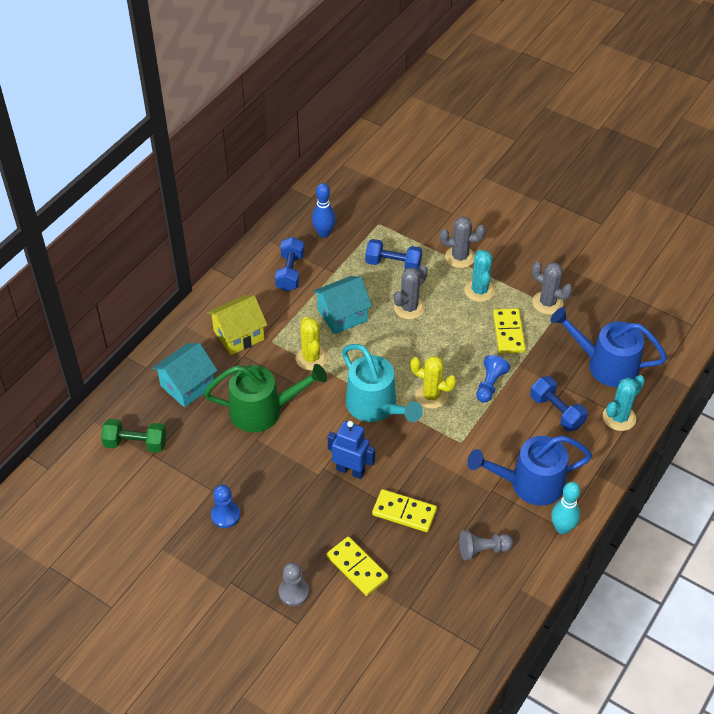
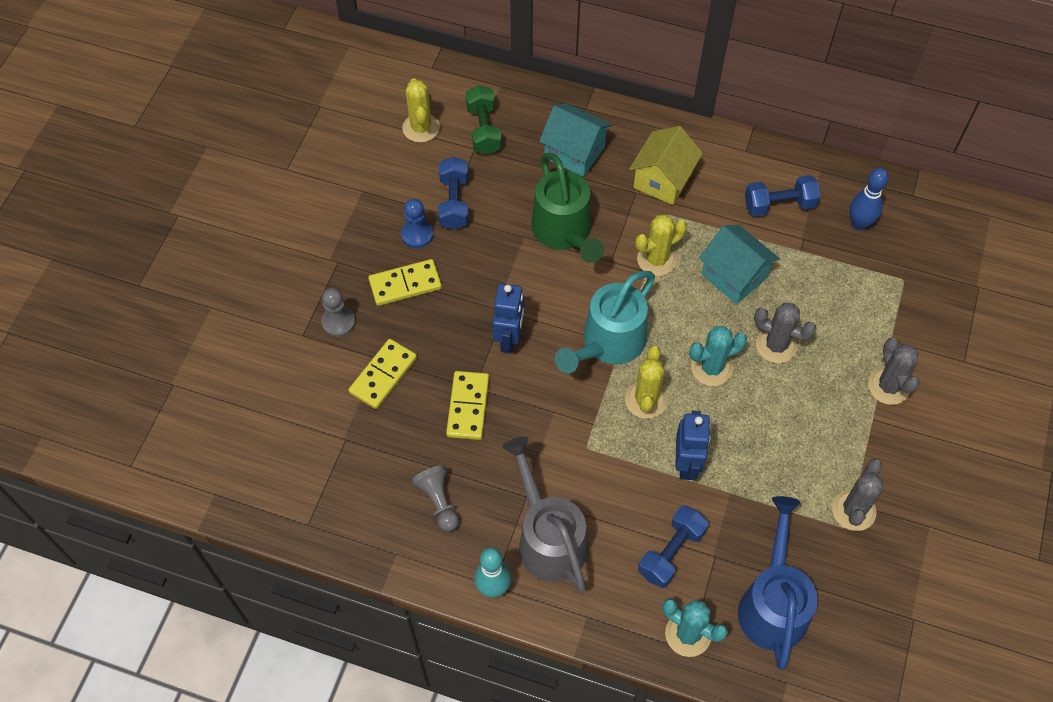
camera: 75 degrees right, 10 degrees up
yellow house [207,295,267,355] -> yellow house turned 75 degrees clockwise [629,126,703,205]
blue dumbbell [365,239,422,270] -> blue dumbbell moved to [438,157,468,230]
turquoise cactus [464,250,495,302] -> turquoise cactus moved to [689,326,747,386]
blue watering can [467,435,592,506] -> grey watering can [503,437,588,592]
blue pawn [476,355,510,403] -> blue robot [675,411,711,480]
yellow domino [493,308,526,353] -> yellow domino moved to [368,259,442,306]
none -> yellow cactus [402,78,440,143]

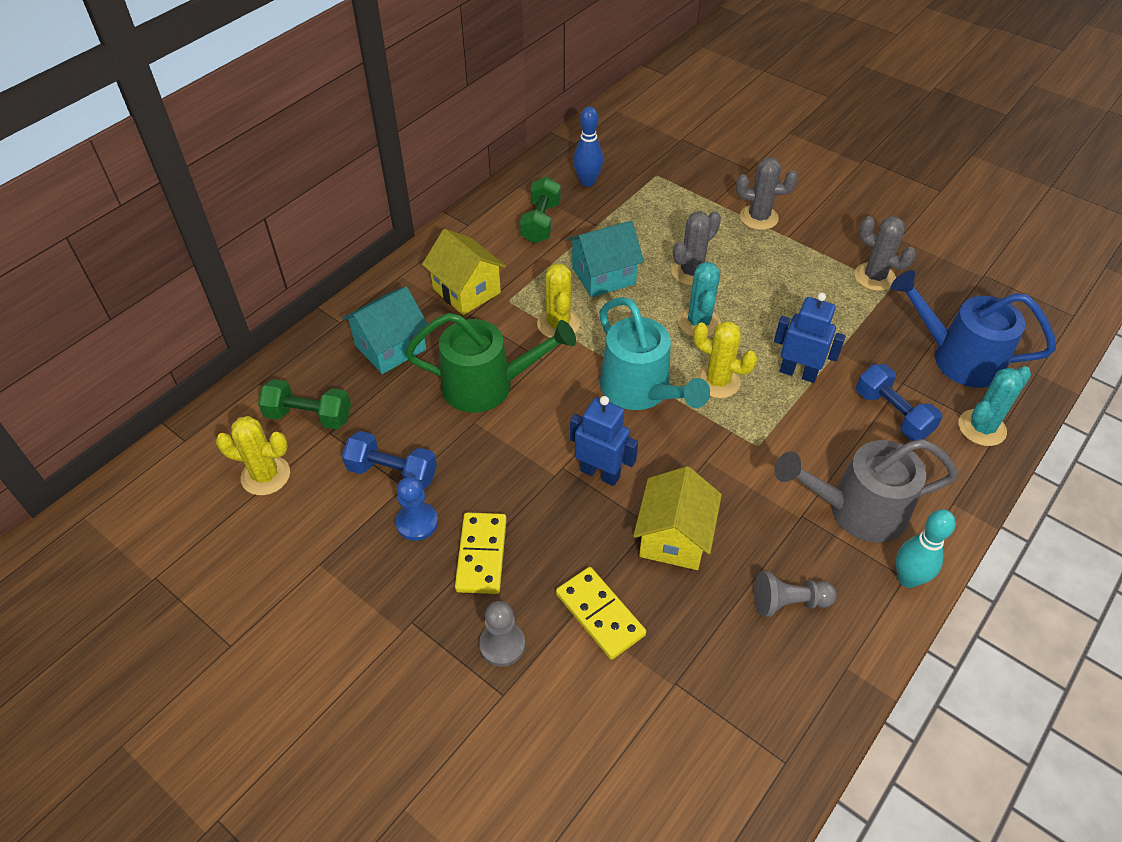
camera: 70 degrees left, 10 degrees down
yellow domino [446,371,489,440] -> yellow house [633,466,722,570]
blue dumbbell [745,175,821,216] -> green dumbbell [520,177,561,243]

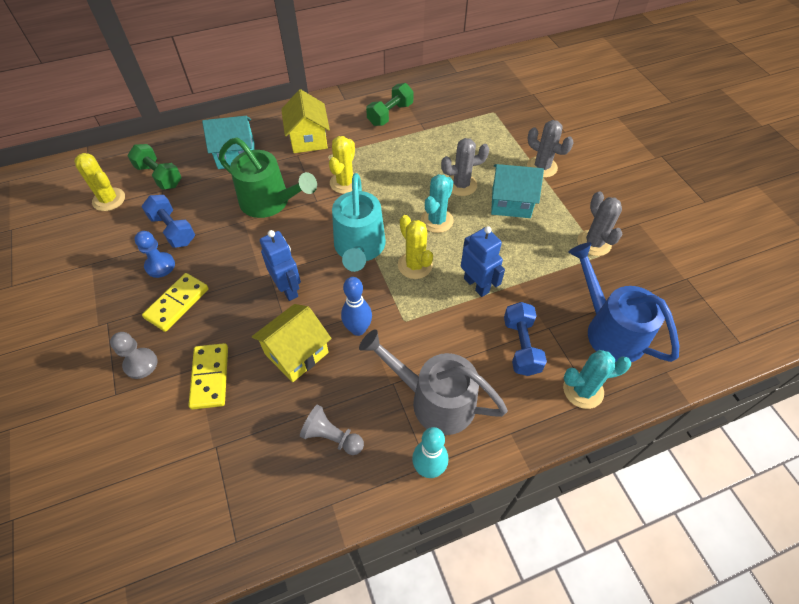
camera: 30 degrees right, 5 degrees up
turquoise house [567,221,644,297] -> turquoise house moved to [491,164,544,218]
blue bowling pin [573,107,603,187] -> blue bowling pin moved to [341,277,372,336]

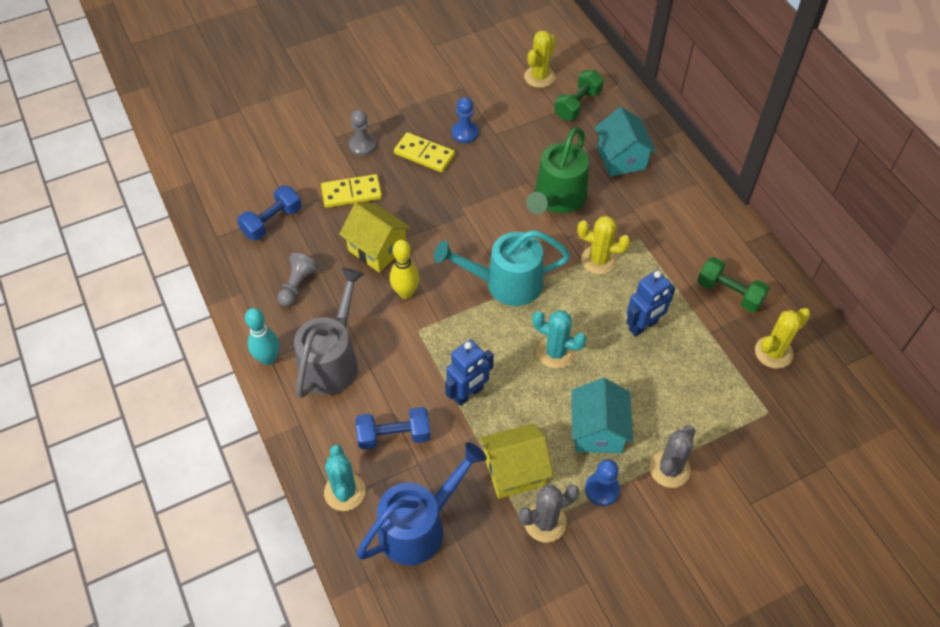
camera: 85 degrees right, 0 degrees up
blue dumbbell [141,195,195,248] -> blue dumbbell moved to [237,185,302,241]
blue robot [260,230,301,301] -> blue robot moved to [626,270,676,337]
yellow house [281,89,330,153] -> yellow house moved to [480,423,553,499]
blue bowling pin [341,277,372,336] -> yellow bowling pin [390,240,419,299]
yellow cactus [398,215,433,279] -> yellow cactus moved to [755,308,811,369]
grey cactus [441,138,489,196] -> none
none -> blue pawn [585,459,620,506]

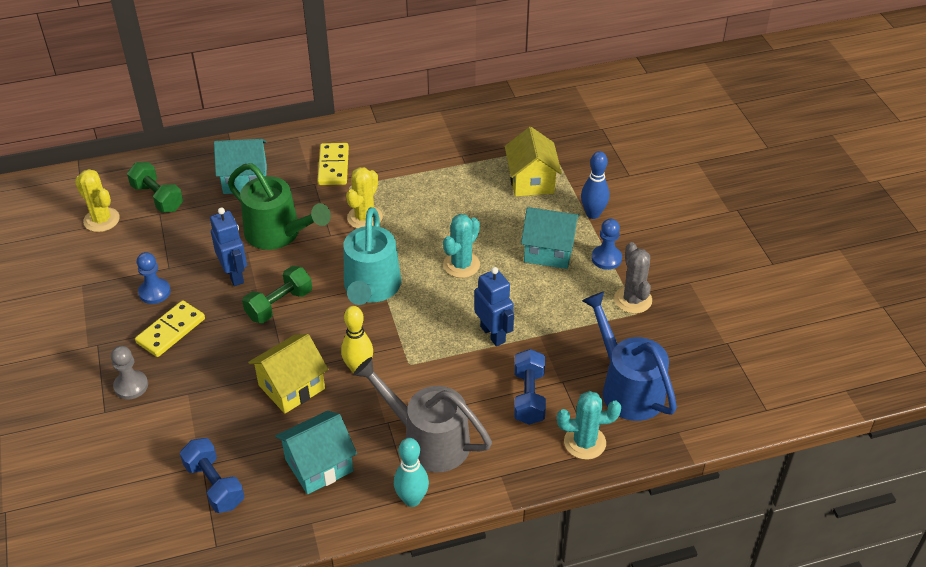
camera: 80 degrees left, 10 degrees down
grey pawn [277,253,319,306] -> turquoise house [275,411,357,494]
yellow domino [321,174,382,208] -> yellow domino moved to [317,143,349,185]
yellow house [480,423,553,499] -> yellow house moved to [505,127,562,197]
blue robot [626,270,676,337] -> blue robot moved to [210,208,247,286]
grey cactus [649,425,695,488] -> blue bowling pin [581,151,609,219]
green dumbbell [697,257,770,312] -> green dumbbell moved to [242,266,312,323]
yellow cactus [755,308,811,369] -> none

